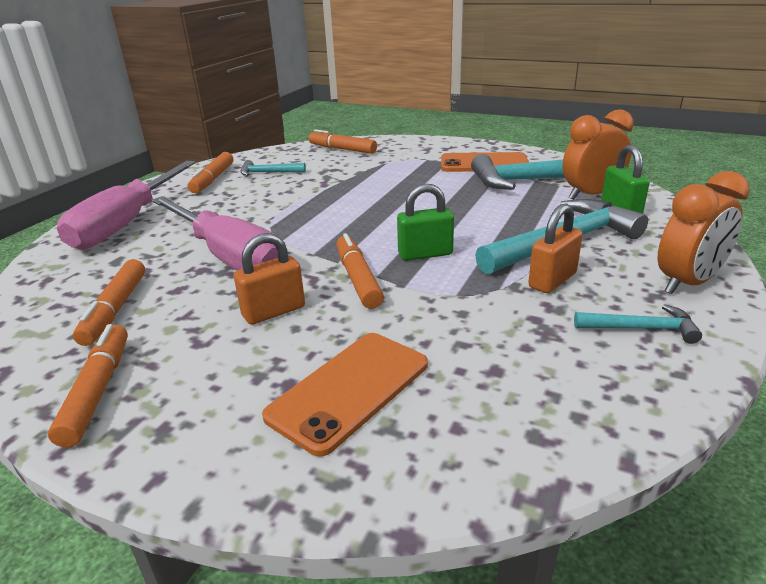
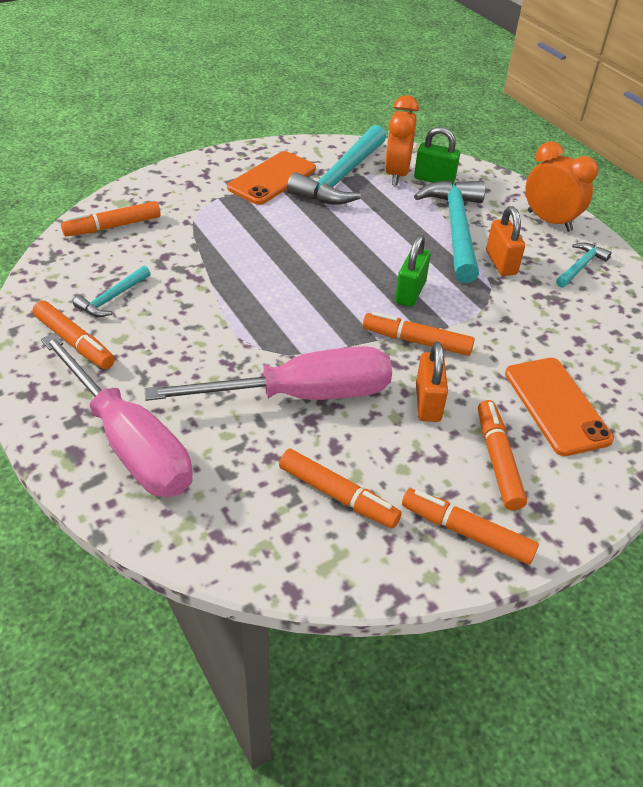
camera: 60 degrees left, 15 degrees up
orange clock [658,171,750,294] -> orange clock turned 45 degrees counterclockwise [525,141,598,231]
none -> orange marker [478,400,527,510]

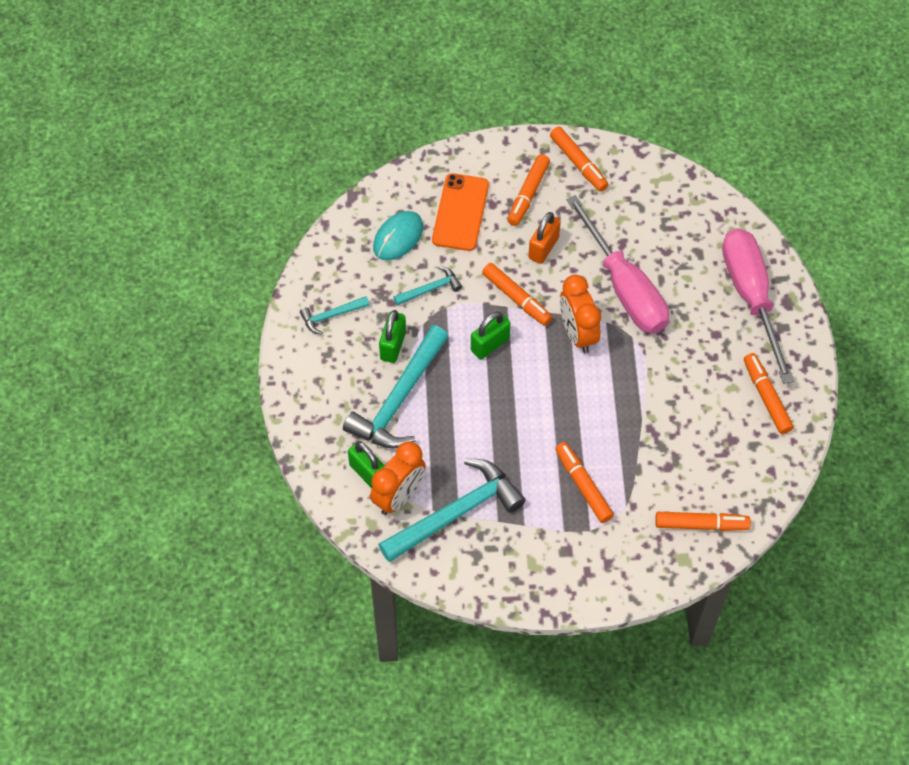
camera: 150 degrees left, 15 degrees up
turquoise hammer [73,266,151,317] -> turquoise hammer moved to [394,266,462,306]
pink screwdriver [145,346,392,401] -> pink screwdriver turned 135 degrees counterclockwise [566,195,669,334]
orange phone [227,151,316,205] -> none
orange marker [279,449,402,528] -> orange marker moved to [555,442,614,523]
orange padlock [486,206,525,276] -> green padlock [379,310,406,363]
orange clock [525,141,598,231] -> orange clock moved to [560,275,601,353]
none -> turquoise mouse [373,211,423,260]

